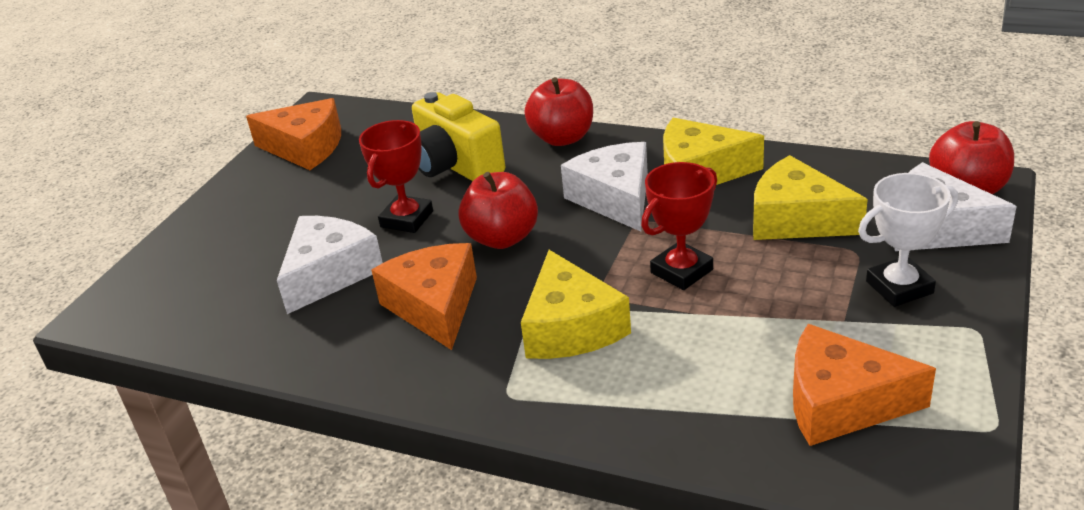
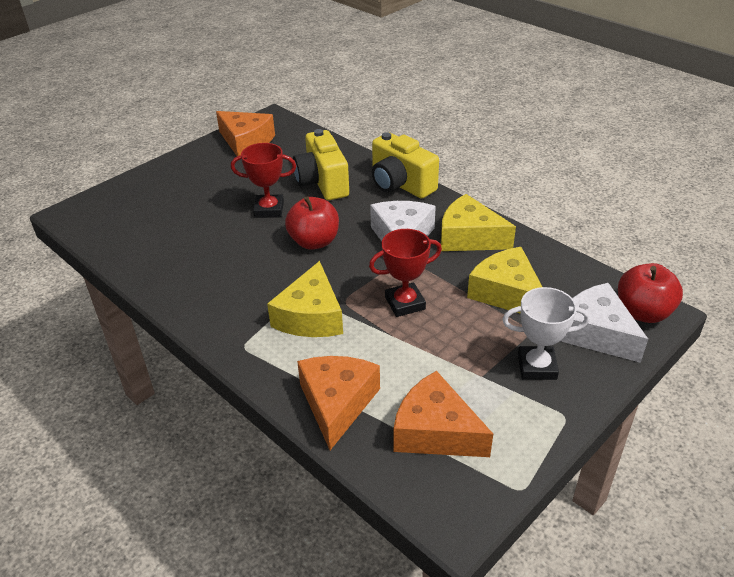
camera: 20 degrees right, 5 degrees up
white cheese [277,216,383,314] -> none
red trophy [359,120,433,233] -> red trophy turned 45 degrees clockwise [231,143,296,218]
orange cheese [371,243,477,350] -> orange cheese moved to [297,356,380,450]
red apple [524,77,593,146] -> yellow camera [372,132,439,199]

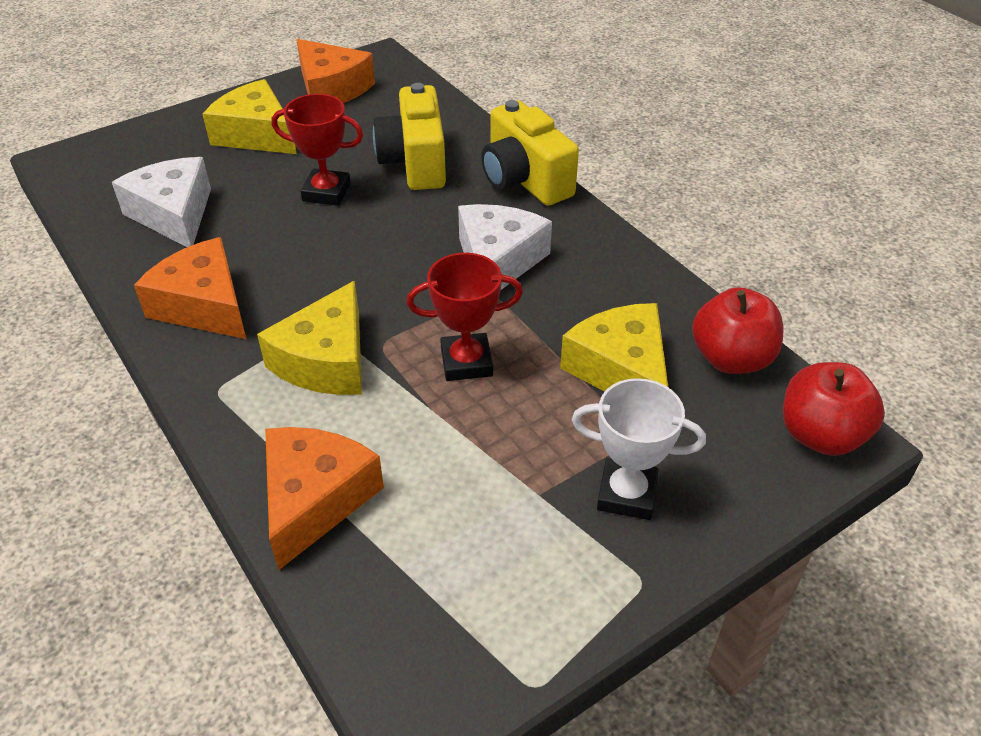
camera: 10 degrees right, 5 degrees up
red apple [285,196,339,250] -> red apple moved to [692,287,783,374]
orange cheese [394,371,493,457] -> orange cheese moved to [134,237,246,339]
yellow cheese [441,194,516,251] -> yellow cheese moved to [203,79,297,154]
white cheese [560,283,648,363] -> white cheese moved to [112,157,211,247]

